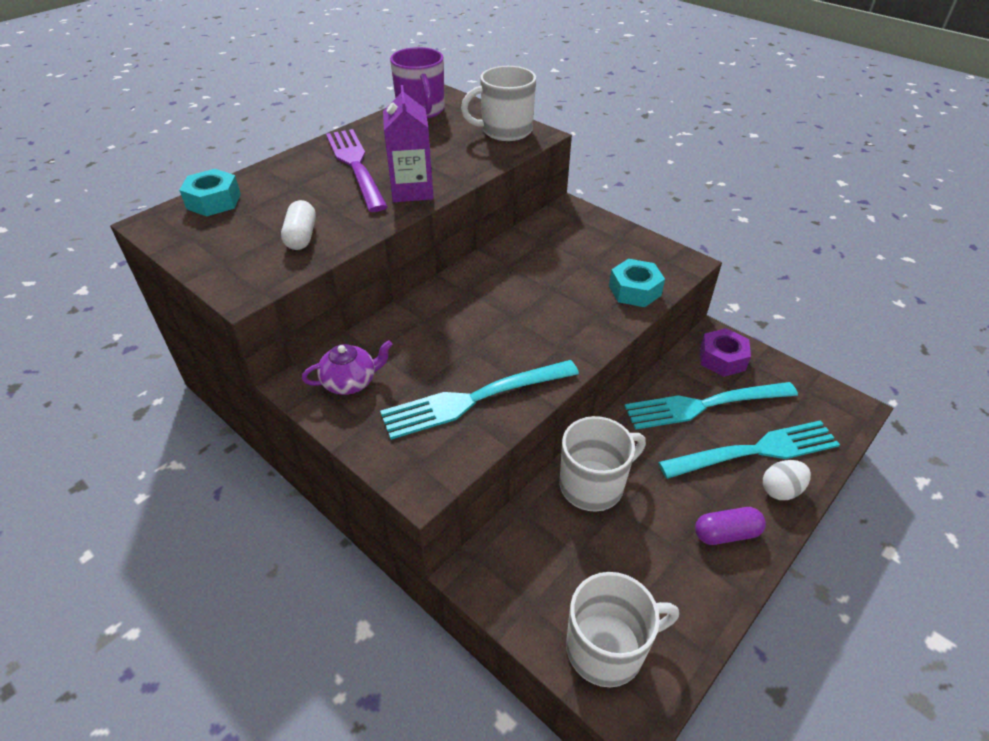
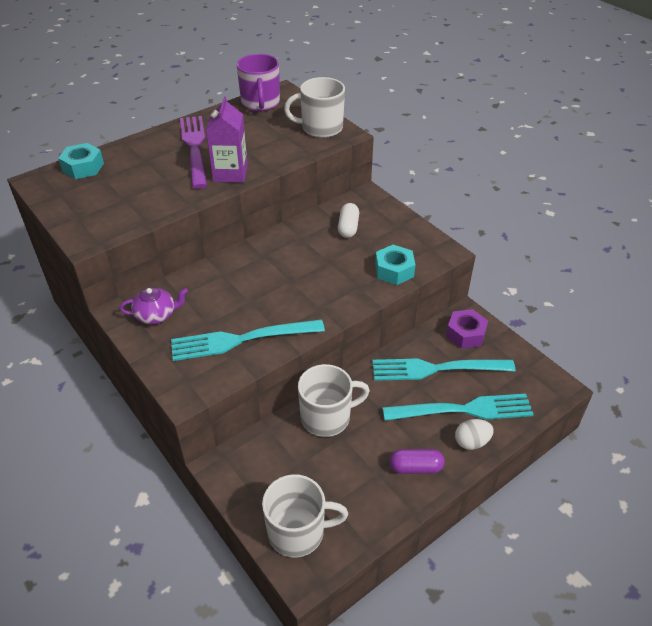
camera: 10 degrees right, 0 degrees up
white capsule [281,200,316,250] -> white capsule moved to [338,203,359,238]

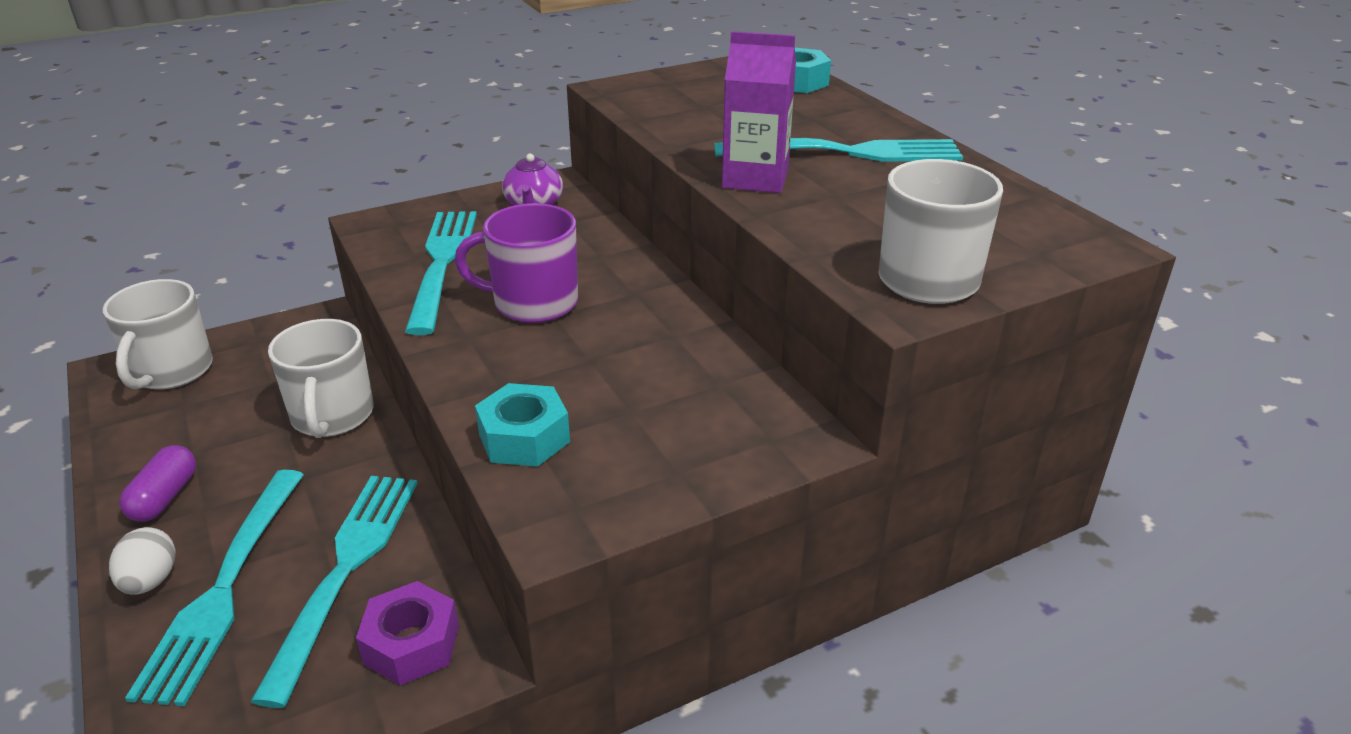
camera: 100 degrees right, 10 degrees down
purple fork [180,116,207,189] -> turquoise fork [714,138,963,162]
purple mug [237,54,280,111] -> purple mug moved to [455,203,578,323]
white capsule [338,203,359,238] -> none

